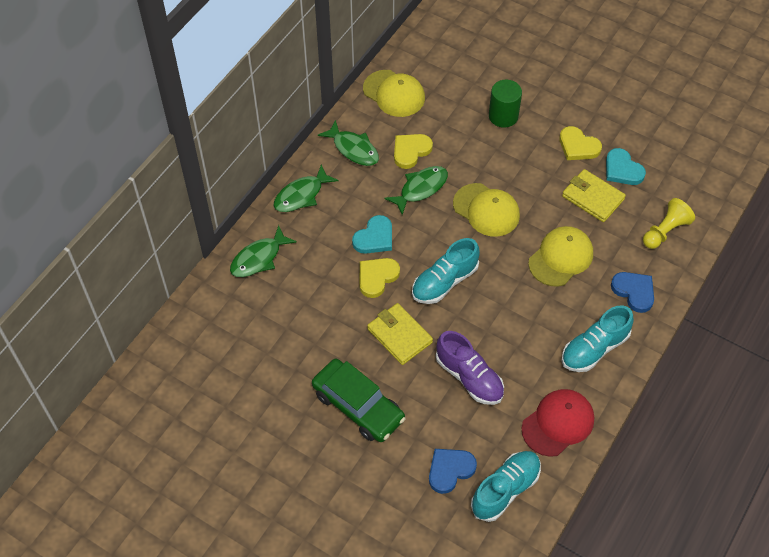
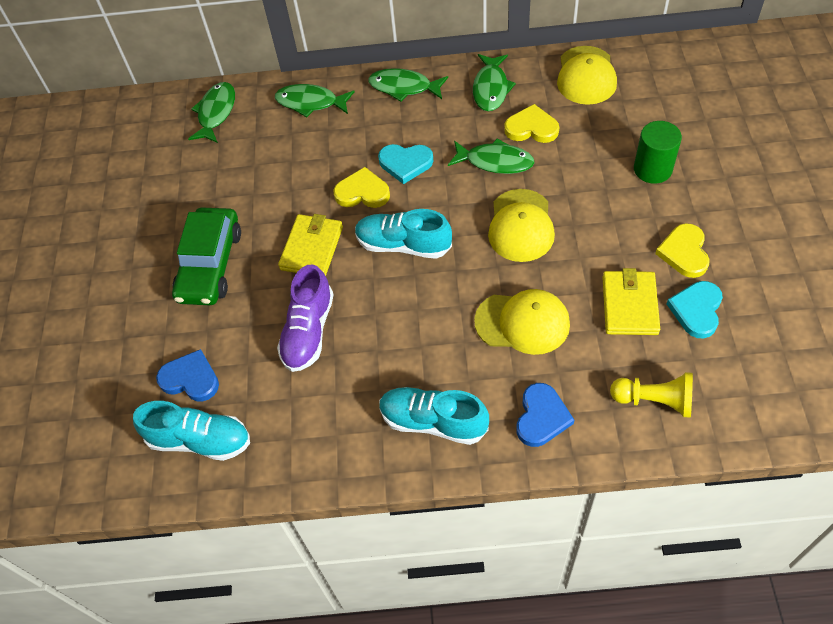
camera: 60 degrees right, 0 degrees up
red cap [522,389,594,457] -> none
none -> green fish [188,82,235,143]

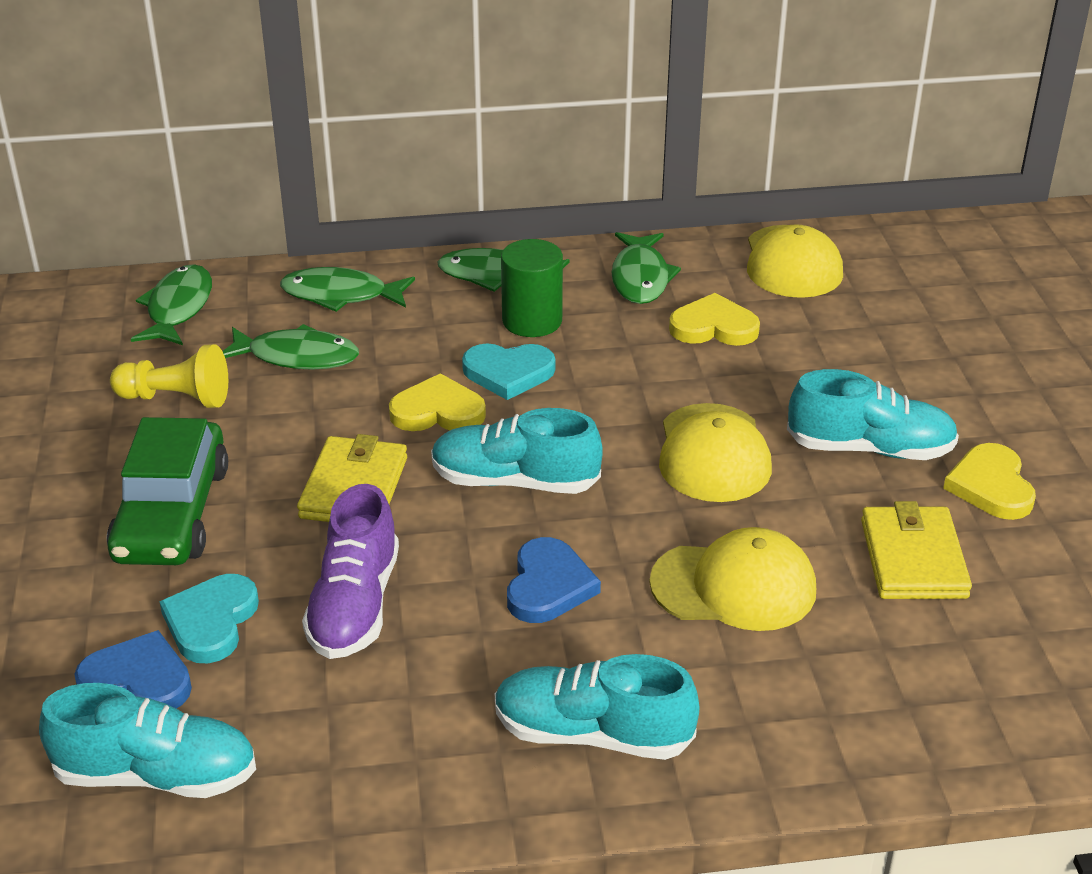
camera: 10 degrees left, 20 degrees down
green fish [448,138,535,174] -> green fish moved to [222,324,359,370]
blue heart [516,383,574,447] -> blue heart moved to [507,537,601,623]
yellow pawn [610,372,693,418] -> yellow pawn moved to [110,344,228,408]
green cylinder [634,121,682,184] -> green cylinder moved to [501,239,563,337]
turquoise heart [667,281,723,339] -> turquoise heart moved to [159,574,259,663]
none -> turquoise shoe [787,369,959,460]

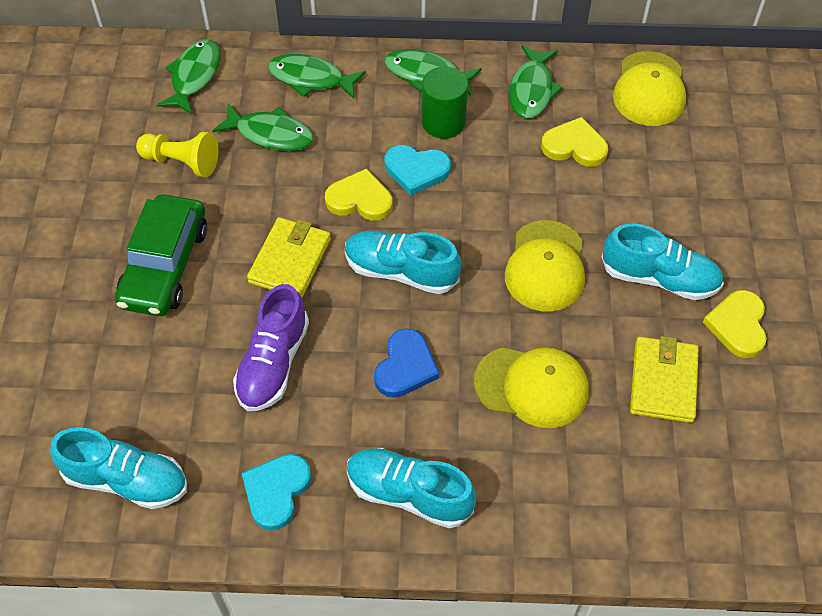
camera: 10 degrees right, 20 degrees up
blue heart [74,630,192,709] -> none
turquoise heart [159,574,259,663] -> turquoise heart moved to [242,454,311,531]

